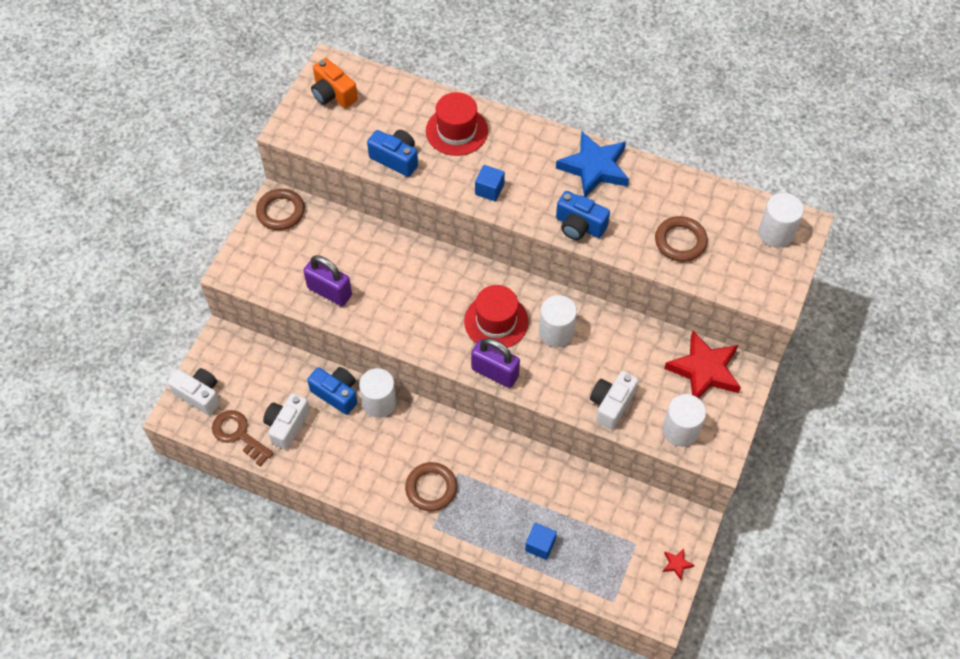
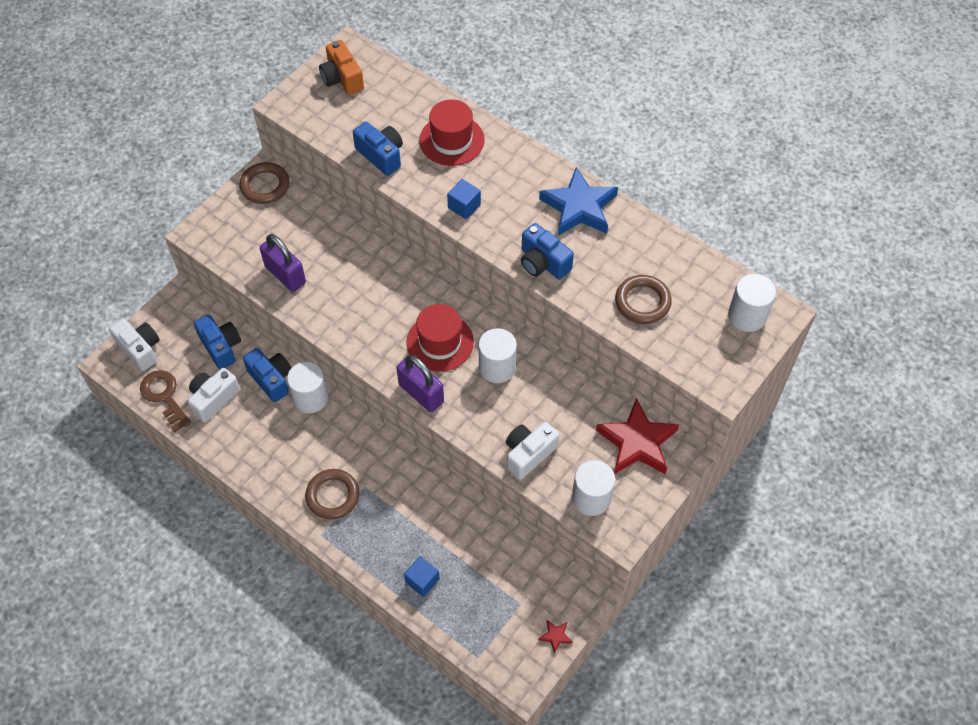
camera: 15 degrees right, 0 degrees up
none -> blue camera [194,315,241,369]

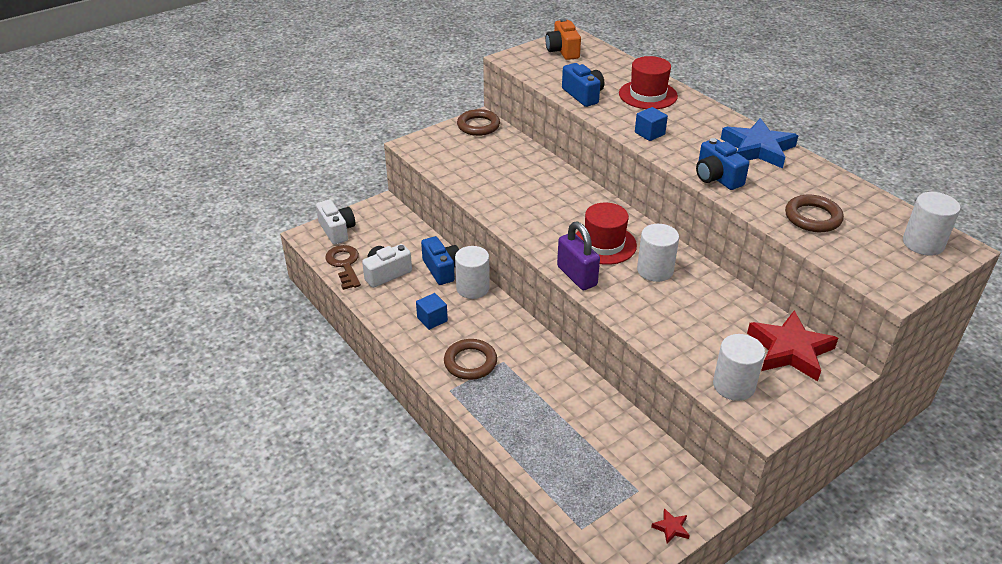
camera: 15 degrees right, 20 degrees down
blue camera [194,315,241,369] -> none
purple padlock [260,234,306,292] -> none
blue cube [404,556,440,597] -> blue cube moved to [416,293,448,330]
white camera [506,422,559,480] -> none

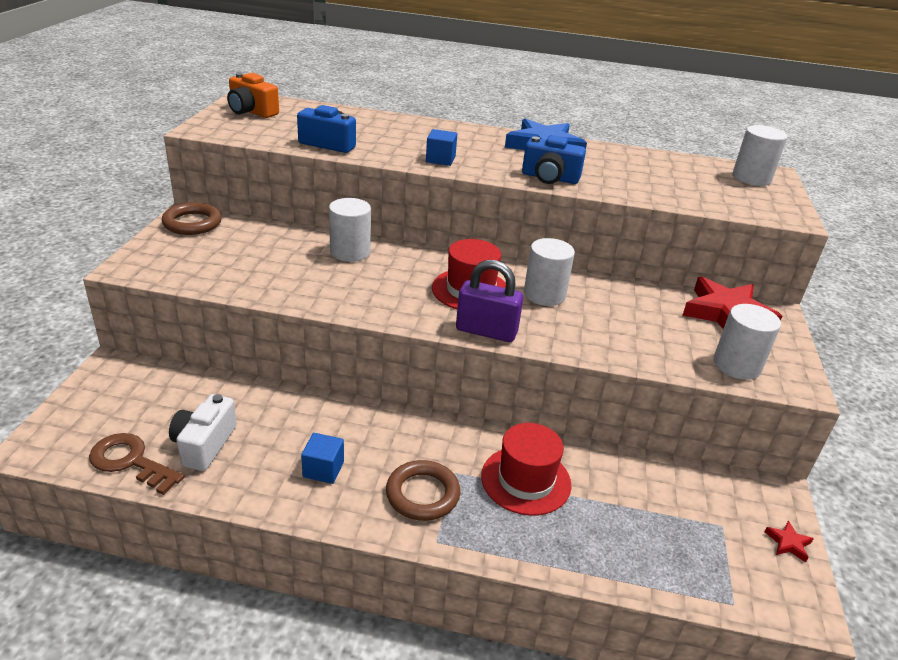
camera: 45 degrees left, 5 degrees down
white camera [316,199,355,245] -> none
blue camera [421,236,459,285] -> none
white cylinder [455,246,490,299] -> white cylinder moved to [329,198,371,262]
red hat [619,56,678,109] -> red hat moved to [481,423,571,516]
brown ring [785,195,844,232] -> none

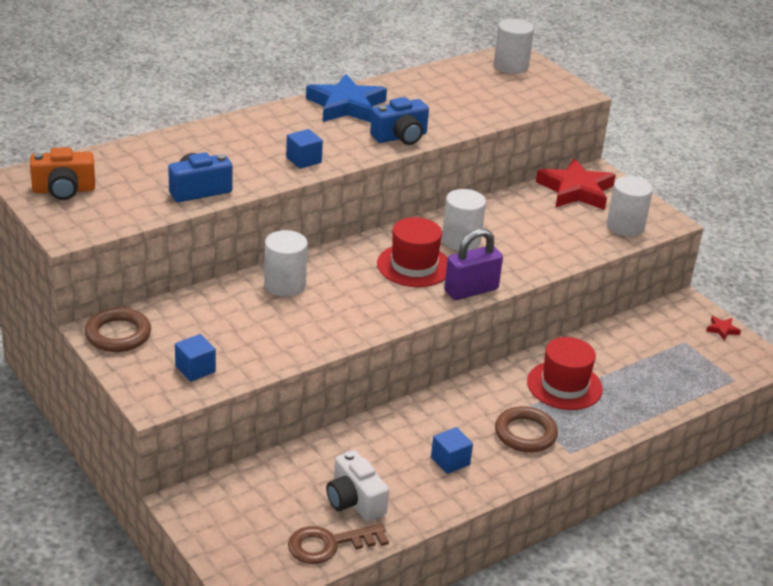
camera: 45 degrees left, 0 degrees up
none -> blue cube [175,334,216,382]

